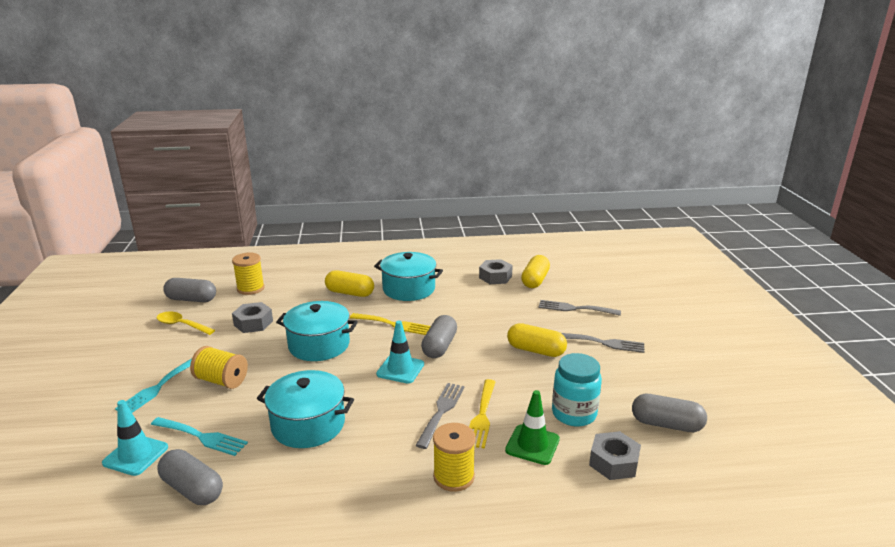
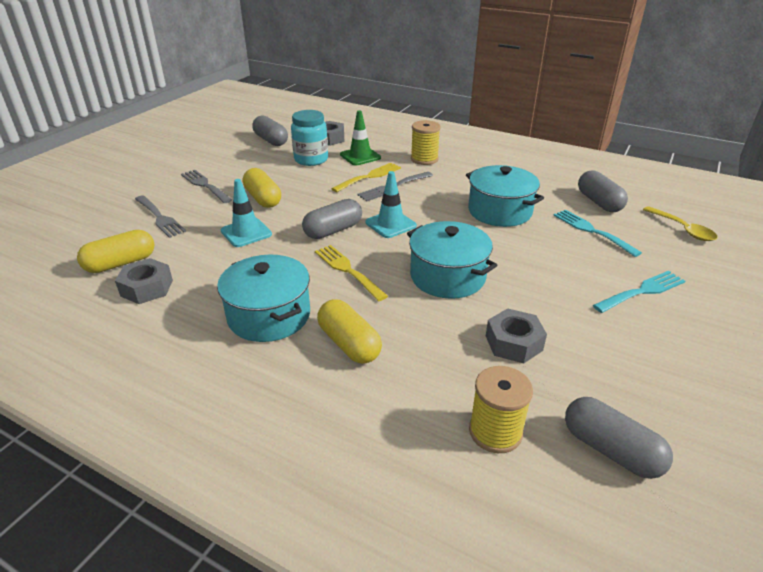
camera: 145 degrees left, 10 degrees up
turquoise traffic cone [102,400,168,476] -> turquoise traffic cone moved to [221,179,272,247]
yellow spoon [157,311,215,335] -> yellow spoon moved to [643,206,718,241]
yellow spool [190,346,248,389] -> none

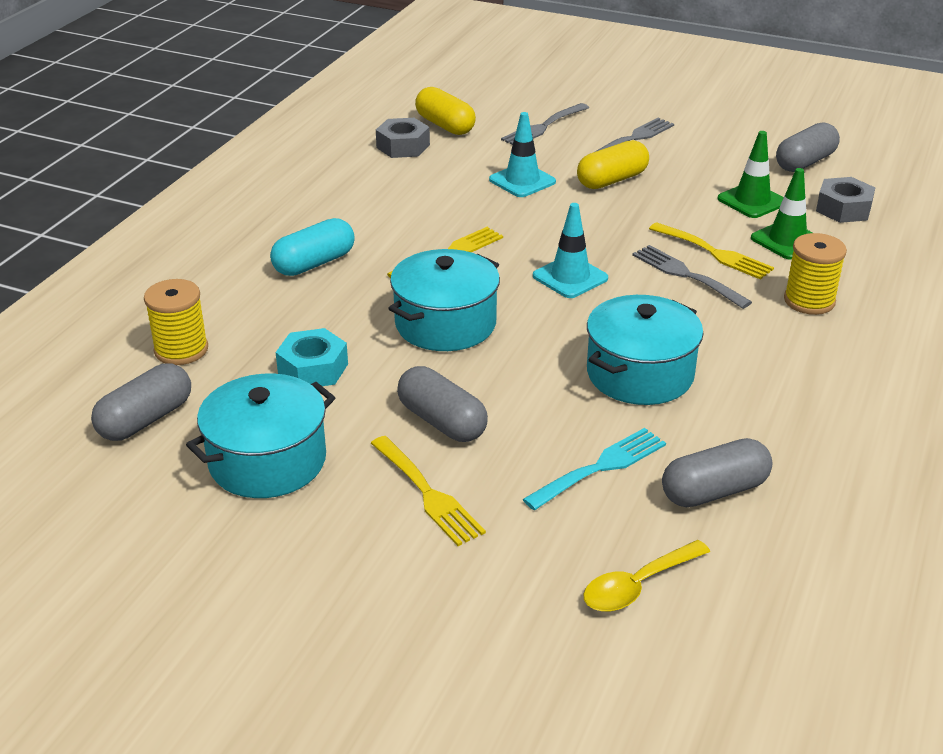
camera: 85 degrees right, 0 degrees up
turquoise pot [217,255,310,342] -> turquoise pot moved to [186,374,335,498]
turquoise jar [291,110,328,166] -> green traffic cone [718,131,784,218]
grey capsule [302,199,362,239] -> grey capsule moved to [397,366,488,442]
yellow capsule [317,299,382,364] -> turquoise capsule [270,218,355,276]
grey nut [486,308,547,363] -> turquoise nut [276,328,348,386]
turquoise fork [593,271,685,313] -> yellow fork [371,436,486,546]

